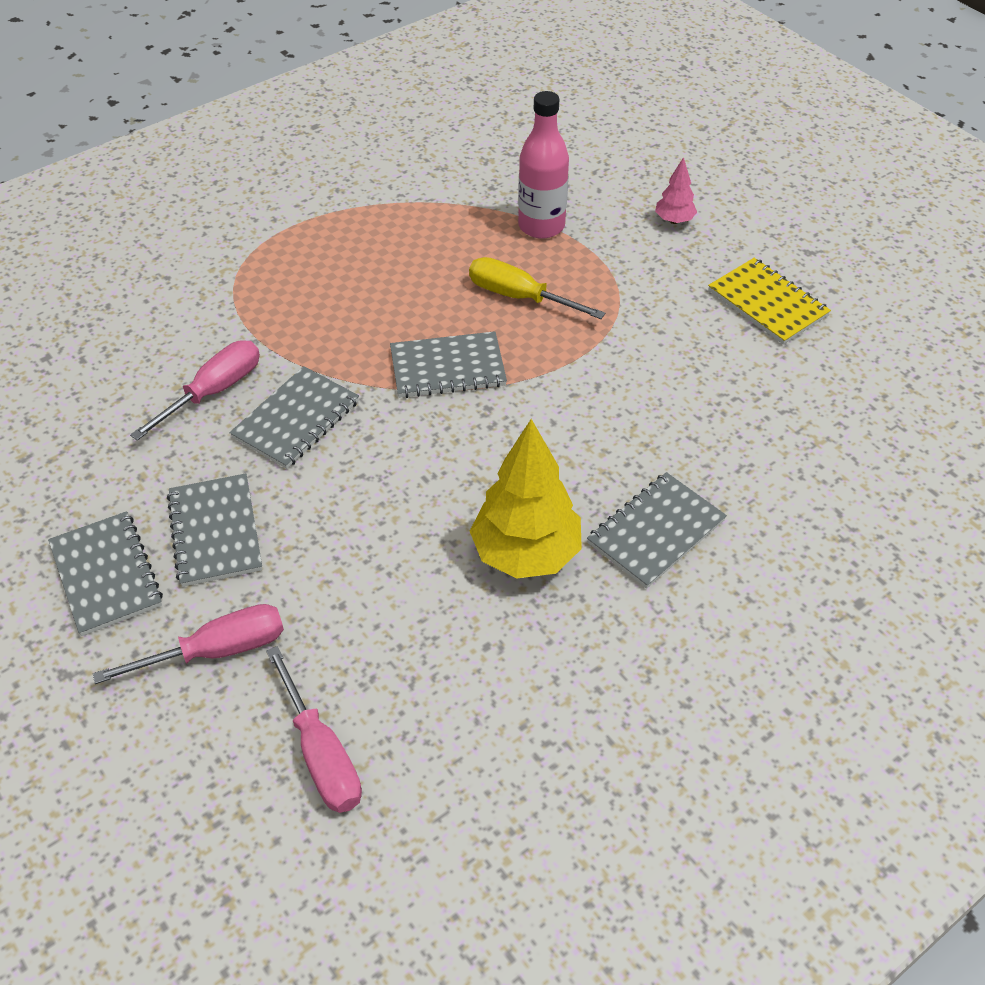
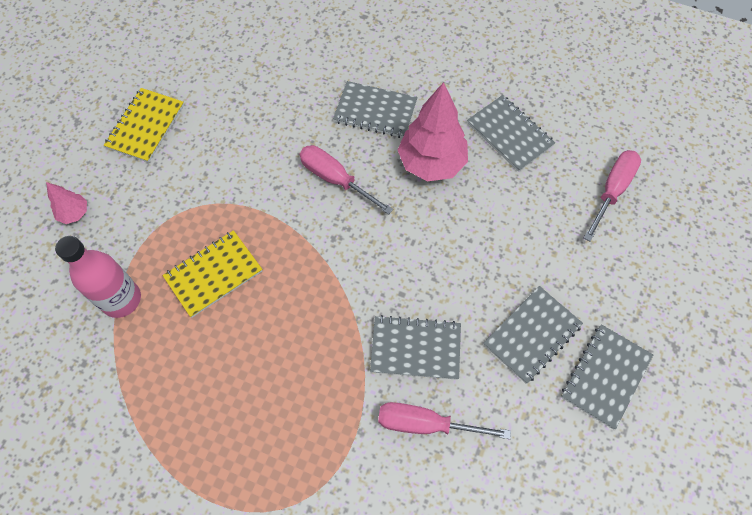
camera: 120 degrees left, 15 degrees up
pink screwdriver [93,604,284,684] -> pink screwdriver moved to [300,145,393,215]
grey notebook [390,331,507,398] -> grey notebook moved to [467,95,555,172]
yellow screwdriver [469,257,605,319] -> yellow notebook [162,230,262,318]
yellow tree [470,419,582,579] -> pink tree [398,82,468,181]

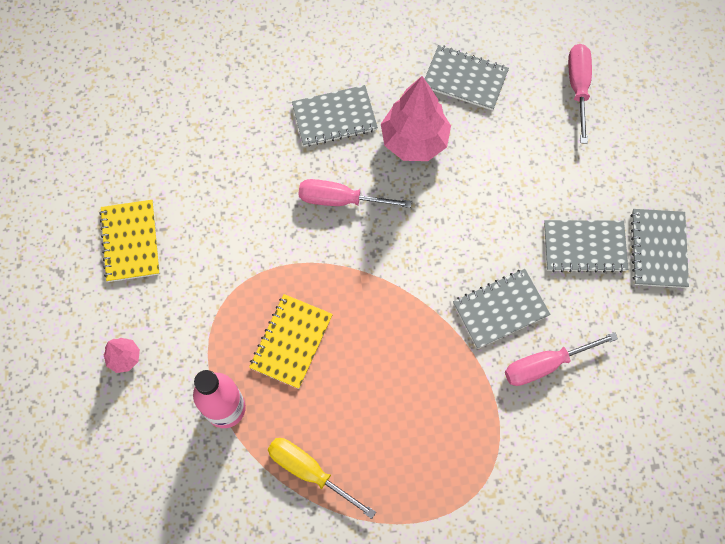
camera: 30 degrees left, 5 degrees up
grey notebook [484,286,583,384] -> grey notebook turned 75 degrees clockwise [544,220,628,273]
none -> yellow screwdriver [268,438,376,519]

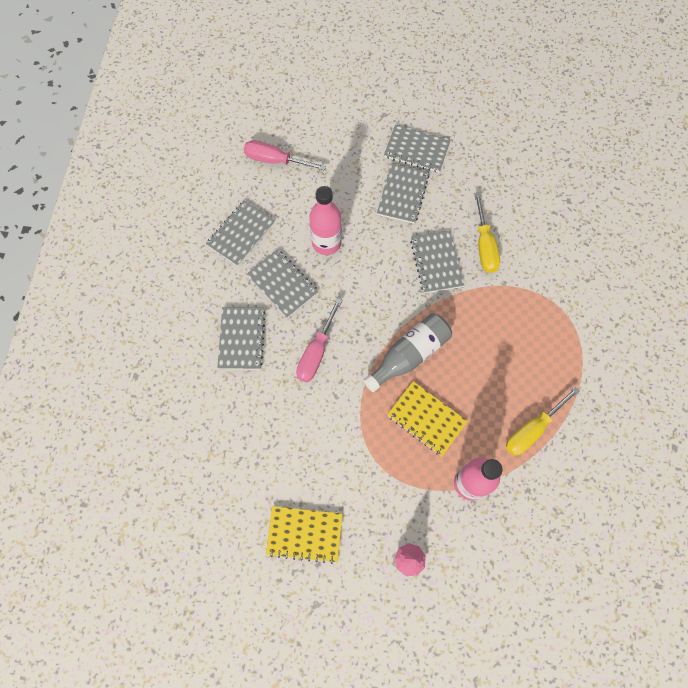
camera: 75 degrees left, 0 degrees up
pink tree [381,76,451,161] -> grey notebook [247,250,318,318]
pink screwdriver [505,332,618,386] -> yellow screwdriver [474,193,500,273]
none -> pink bottle [309,186,342,255]
none -> grey bottle [363,313,452,392]

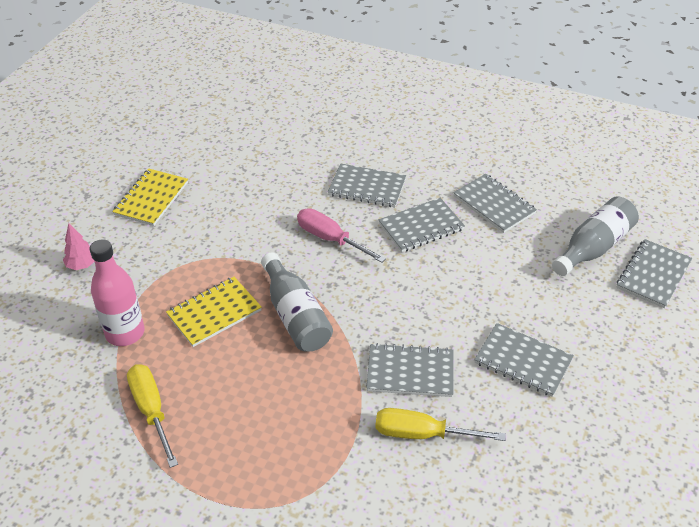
camera: 105 degrees right, 25 degrees down
pink screwdriver [244,140,326,171] -> grey bottle [552,196,639,276]
pink bottle [309,186,342,255] -> none
grey notebook [384,125,451,172] -> grey notebook moved to [616,239,692,308]

